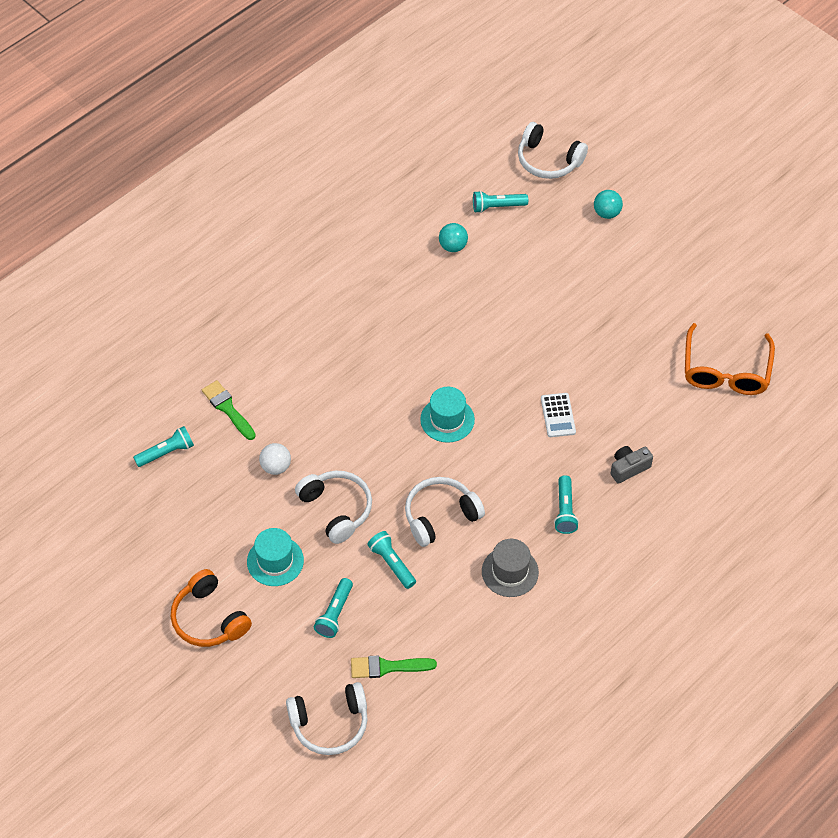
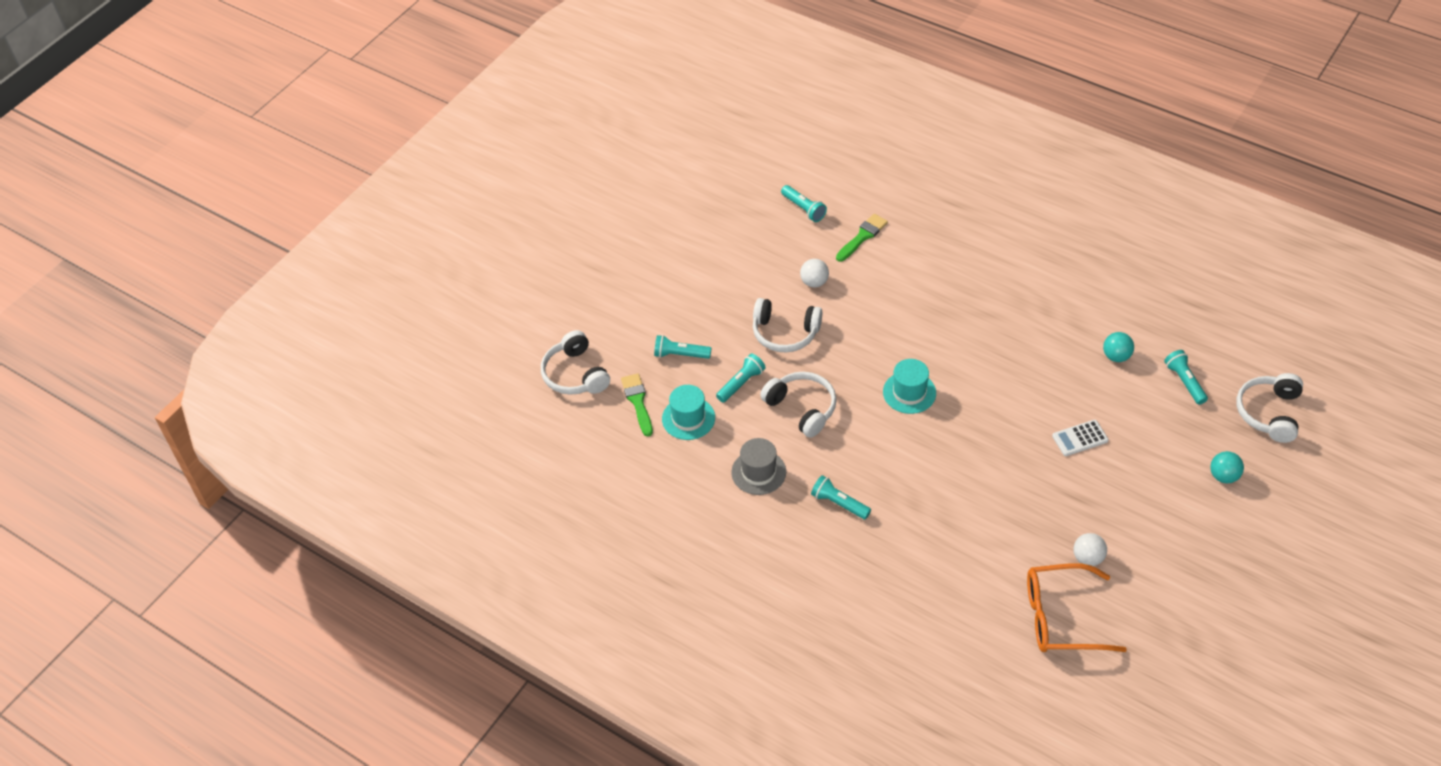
camera: 80 degrees right, 5 degrees down
orange headphones [171,569,252,647] -> none
turquoise hat [247,528,304,586] -> turquoise hat moved to [662,385,715,440]
white headphones [295,471,372,544] -> white headphones turned 60 degrees clockwise [753,298,822,353]
white calculator [541,393,576,437] -> white calculator moved to [1052,420,1109,456]
turquoise flashlight [554,475,579,534] -> turquoise flashlight turned 45 degrees clockwise [811,475,871,519]
grey camera [610,446,653,484] -> none
none -> white ball [1073,533,1107,566]

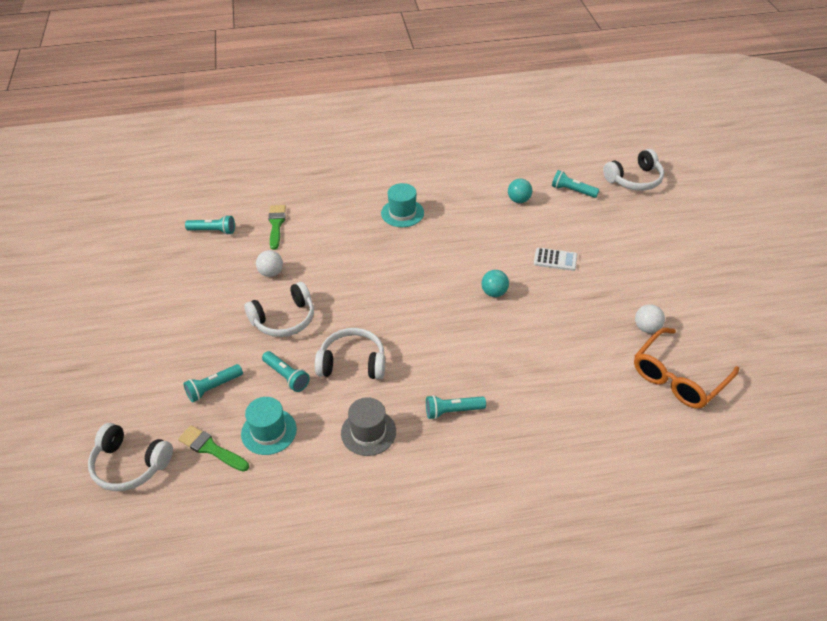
camera: 45 degrees left, 5 degrees down
turquoise flashlight [716,354,766,403] -> turquoise flashlight turned 135 degrees clockwise [262,351,310,392]
turquoise hat [883,359,936,414] -> turquoise hat moved to [381,183,424,227]
white calculator [1052,420,1109,456] -> white calculator turned 105 degrees counterclockwise [534,248,577,271]
turquoise ball [1210,451,1244,483] -> turquoise ball moved to [481,270,509,297]
white headphones [1236,373,1303,443] -> white headphones turned 90 degrees counterclockwise [603,149,664,191]

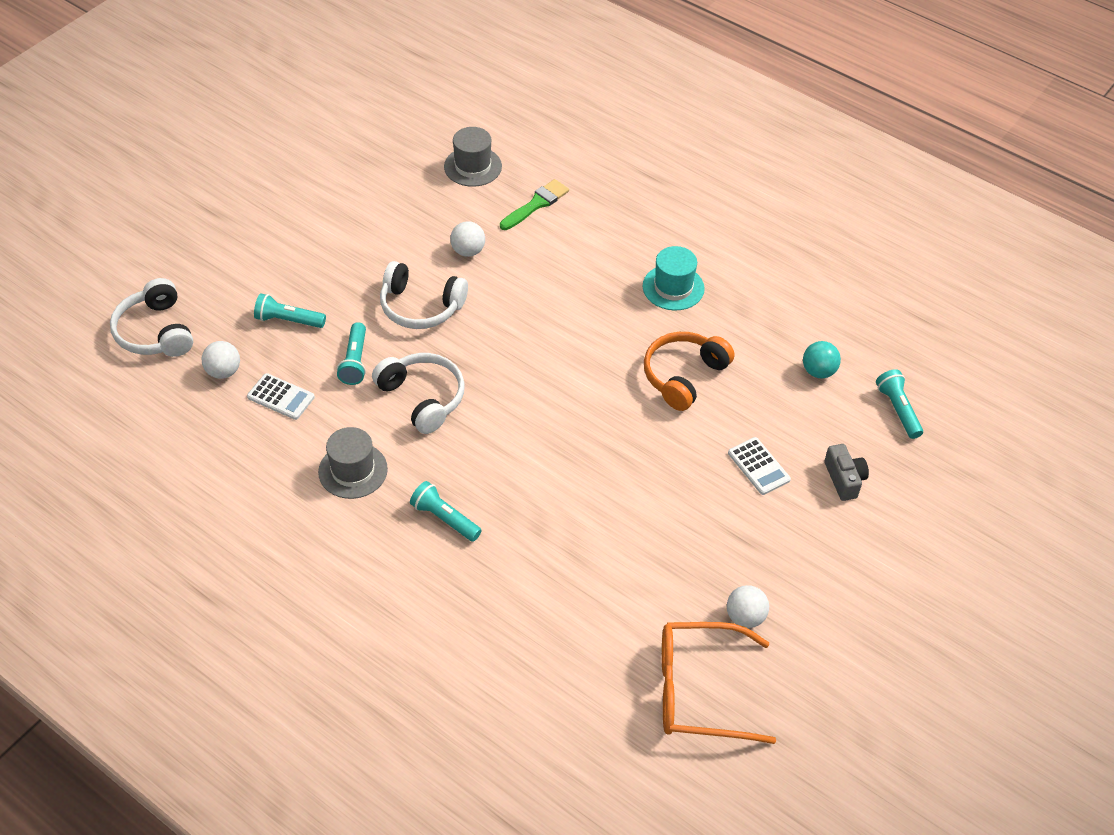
camera: 45 degrees right, 5 degrees up
green brush [178,425,249,472] -> white ball [201,341,240,379]
turquoise flashlight [185,215,235,235] -> grey hat [444,127,502,187]
turquoise hat [241,397,297,455] -> white calculator [247,373,315,420]
turquoise ball [481,270,509,297] -> none
white headphones [603,149,664,191] -> none
none -> orange headphones [644,332,735,411]
none -> grey camera [824,444,869,501]

